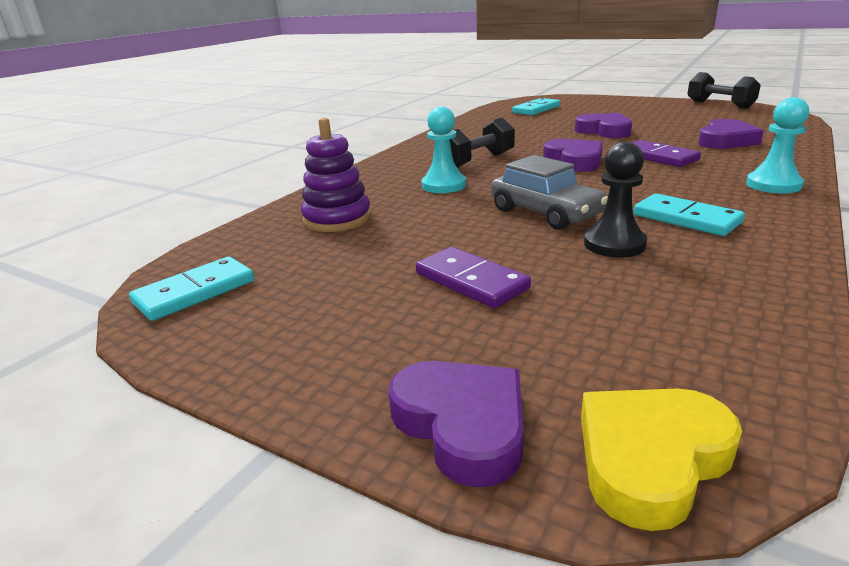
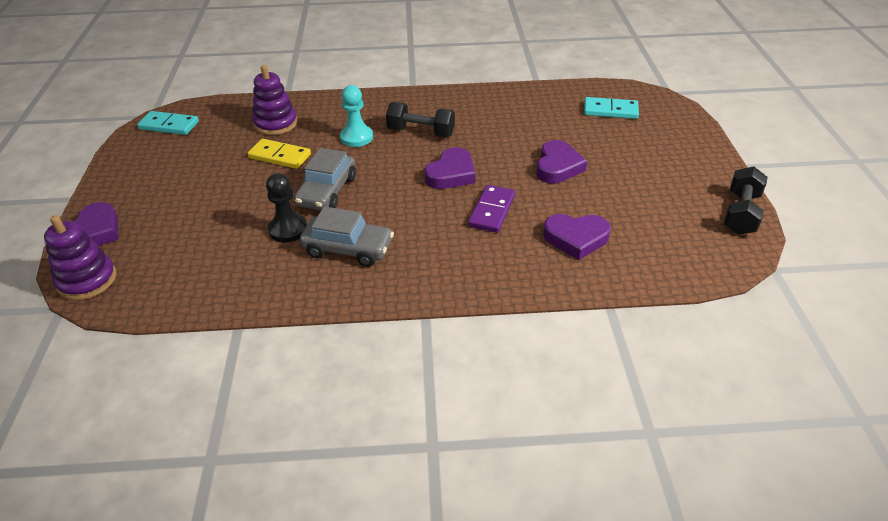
camera: 55 degrees right, 15 degrees up
purple domino [416,247,531,308] -> none
yellow heart [581,389,742,531] -> purple stacking toy [44,215,116,300]
turquoise domino [633,193,745,236] -> grey car [300,207,394,267]
turquoise pawn [746,97,809,194] -> none
none -> yellow domino [248,139,311,169]

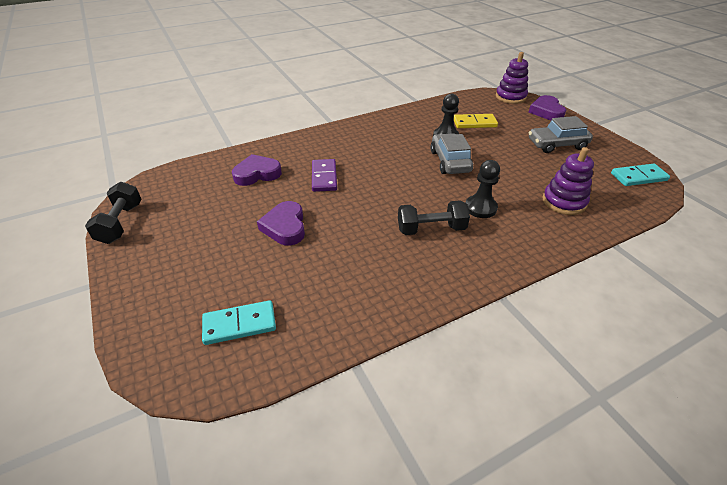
camera: 155 degrees right, 0 degrees up
yellow domino [248,139,311,169] -> yellow domino moved to [454,114,498,128]
grey car [300,207,394,267] -> grey car moved to [529,116,593,153]
turquoise pawn [340,85,373,147] -> black pawn [466,160,500,218]
purple heart [425,147,476,189] -> none

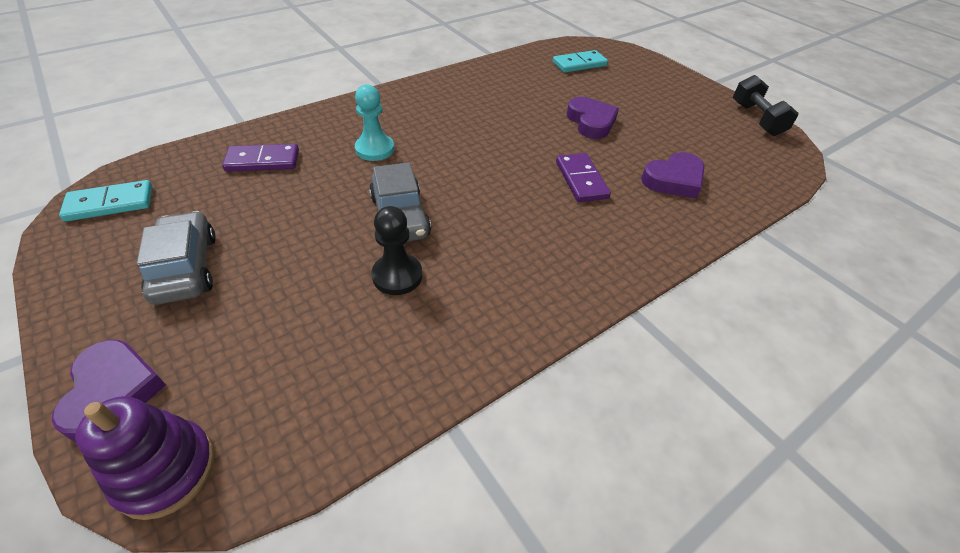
camera: 170 degrees right, 5 degrees up
black dumbbell [398,200,470,235] -> none
yellow domino [454,114,498,128] -> none
black pawn [466,160,500,218] -> turquoise pawn [355,84,394,161]
grey car [529,116,593,153] -> grey car turned 90 degrees counterclockwise [136,211,216,305]
purple stacking toy [542,147,594,215] -> purple domino [222,144,299,172]

